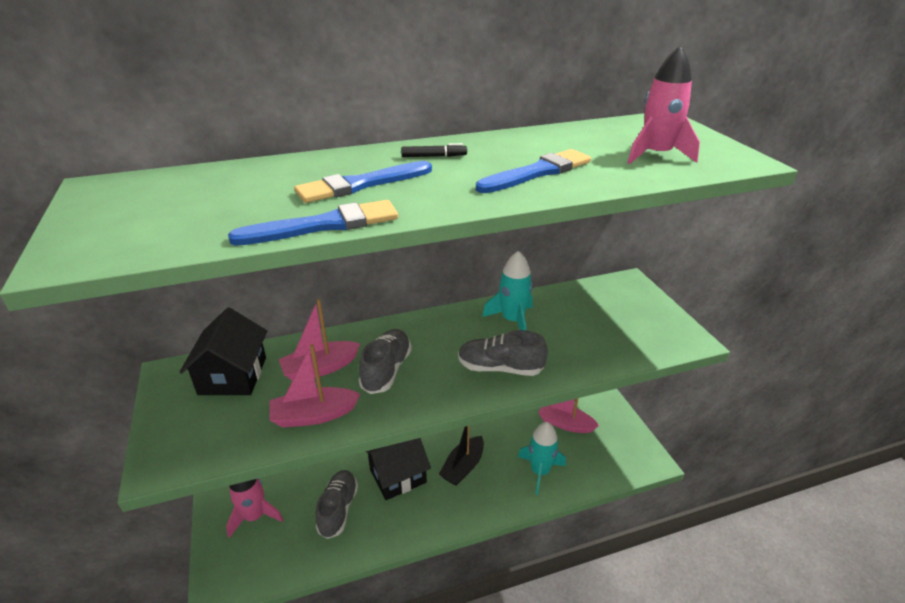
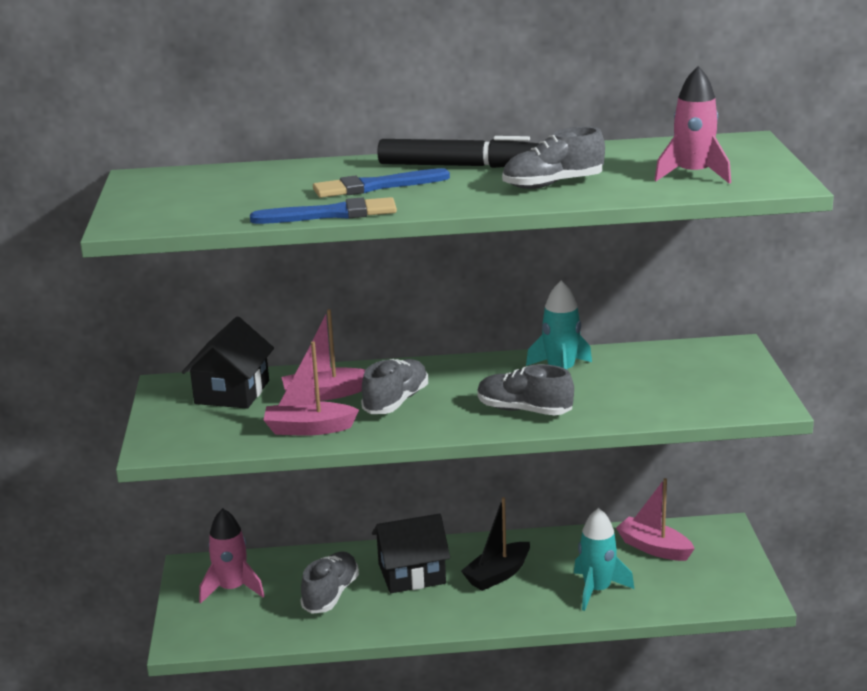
camera: 15 degrees right, 10 degrees down
black marker [401,143,467,157] -> black marker [377,136,539,168], size x2.40
blue brush [476,149,591,193] -> grey shoe [502,127,605,189]

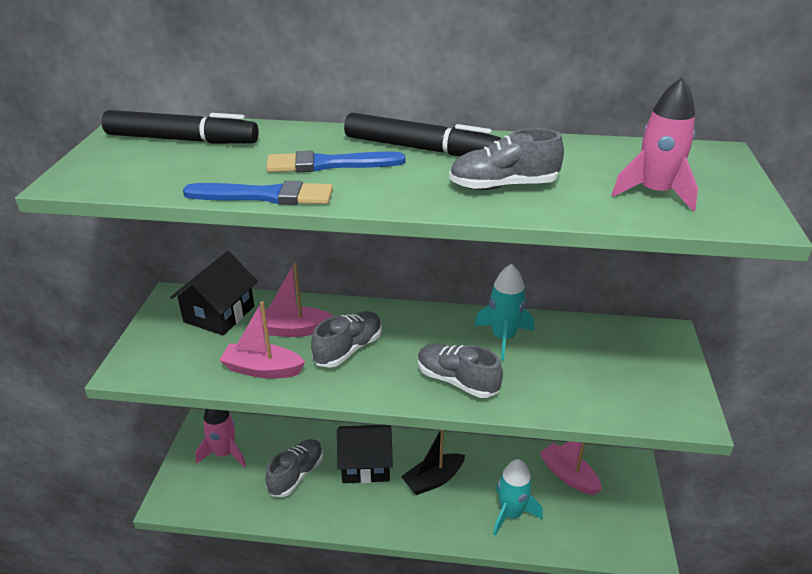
camera: 10 degrees right, 10 degrees up
none -> black marker [102,110,259,144]

